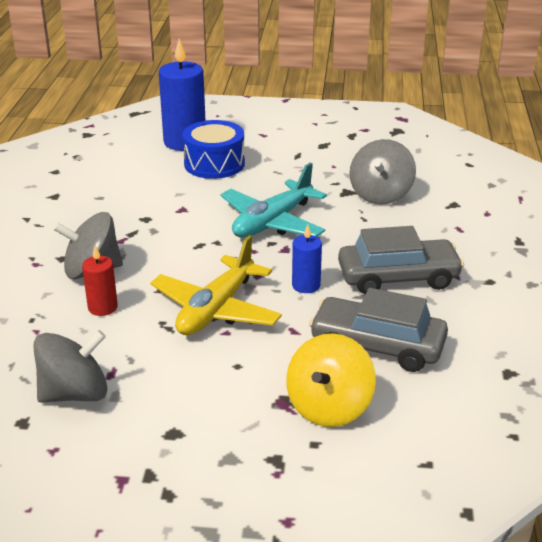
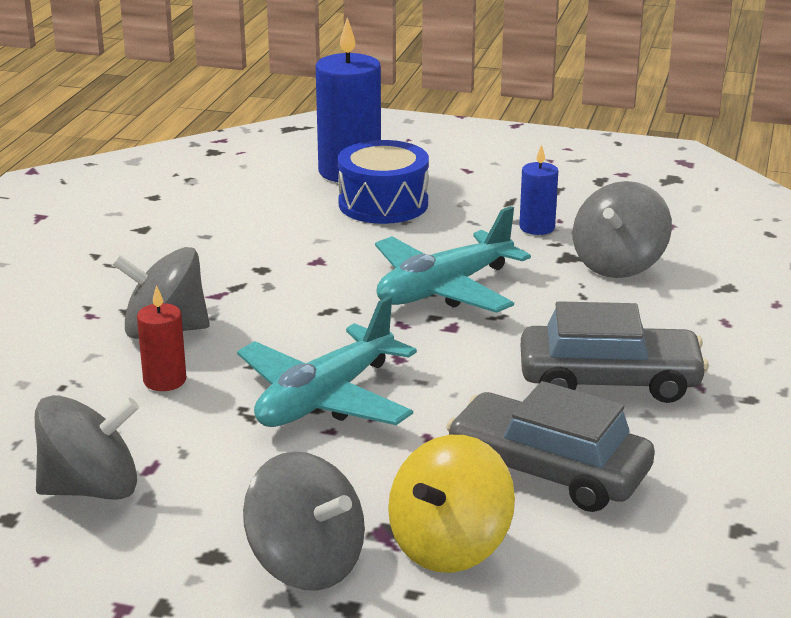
camera: 10 degrees right, 5 degrees down
yellow plane [150,235,282,335] -> turquoise plane [237,296,417,427]
blue candle [292,224,322,293] -> blue candle moved to [519,144,558,235]
none -> grey spinning top [243,451,365,591]

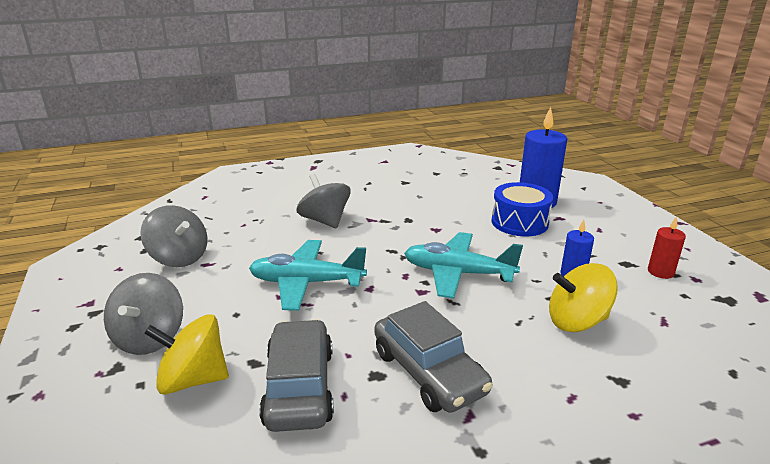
camera: 55 degrees right, 0 degrees up
red candle [137,285,186,391] -> red candle moved to [648,216,686,279]
grey spinning top [573,181,672,278] -> yellow spinning top [549,263,618,332]

